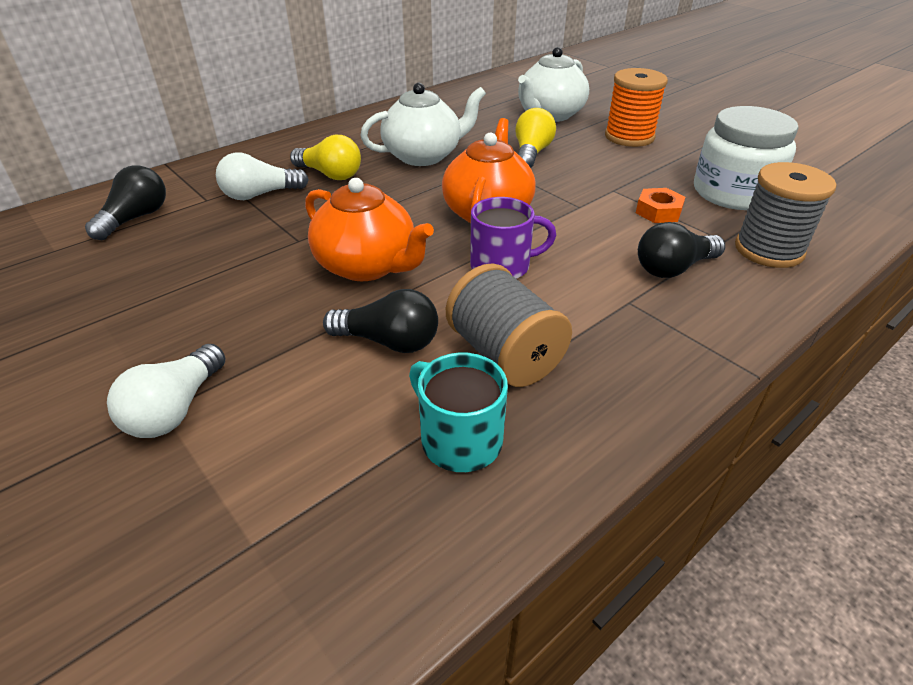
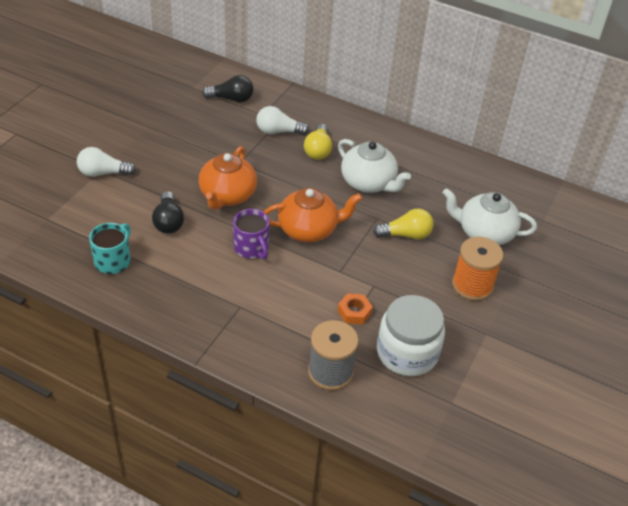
camera: 65 degrees right, 5 degrees up
white light bulb [216,152,309,200] -> white light bulb turned 45 degrees counterclockwise [256,106,309,135]
grey spool [446,263,572,387] -> none
black light bulb [638,222,725,278] -> none

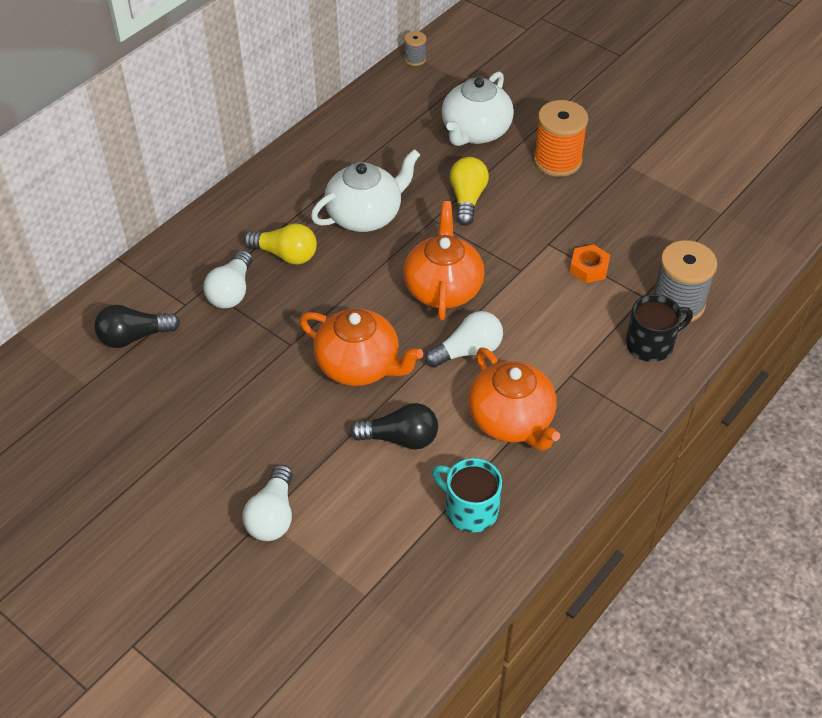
camera: 75 degrees left, 5 degrees up
black light bulb [202,75,253,102] -> black light bulb turned 120 degrees counterclockwise [94,305,180,348]
purple mug [233,209,270,259] -> white light bulb [425,311,503,368]
white jar [377,295,445,376] -> none
none -> grey spool [404,31,427,66]
none -> orange teapot [468,348,560,451]
none -> black mug [626,294,693,362]

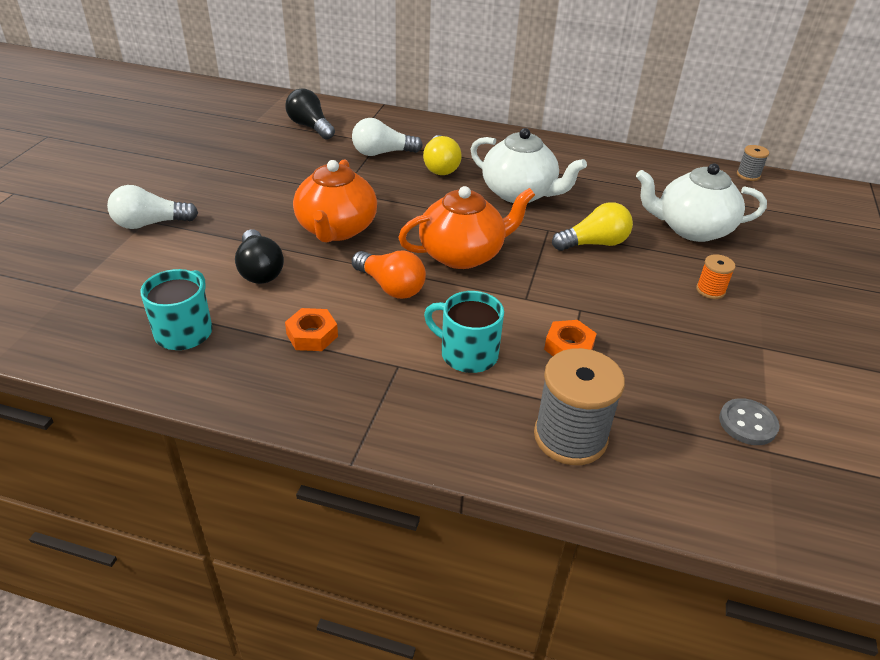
camera: 65 degrees right, 10 degrees down
white light bulb [425,311,503,368] -> orange light bulb [352,251,426,299]
orange teapot [468,348,560,451] -> orange nut [285,308,338,351]
orange spool [534,100,588,177] -> orange spool [696,254,736,299], size x0.49
black mug [626,294,693,362] -> none
none -> turquoise mug [424,291,504,373]
none -> grey button [719,398,779,445]

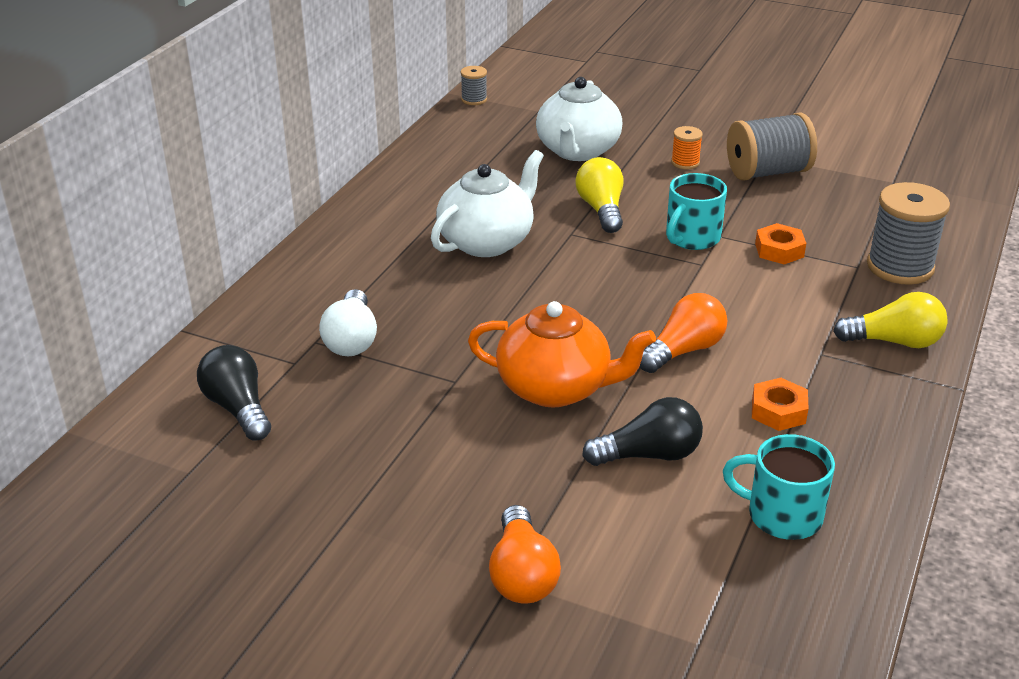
camera: 80 degrees left, 5 degrees down
white light bulb [107,185,198,229] -> orange light bulb [489,505,561,604]
black light bulb [285,88,335,140] -> black light bulb turned 90 degrees clockwise [197,345,271,441]
orange teapot [398,186,535,269] -> none
yellow light bulb [423,135,462,175] -> yellow light bulb moved to [833,292,948,348]
turquoise mug [424,291,504,373] -> turquoise mug moved to [666,173,727,250]
grey button [719,398,779,445] -> none
none -> grey spool [727,112,817,181]

